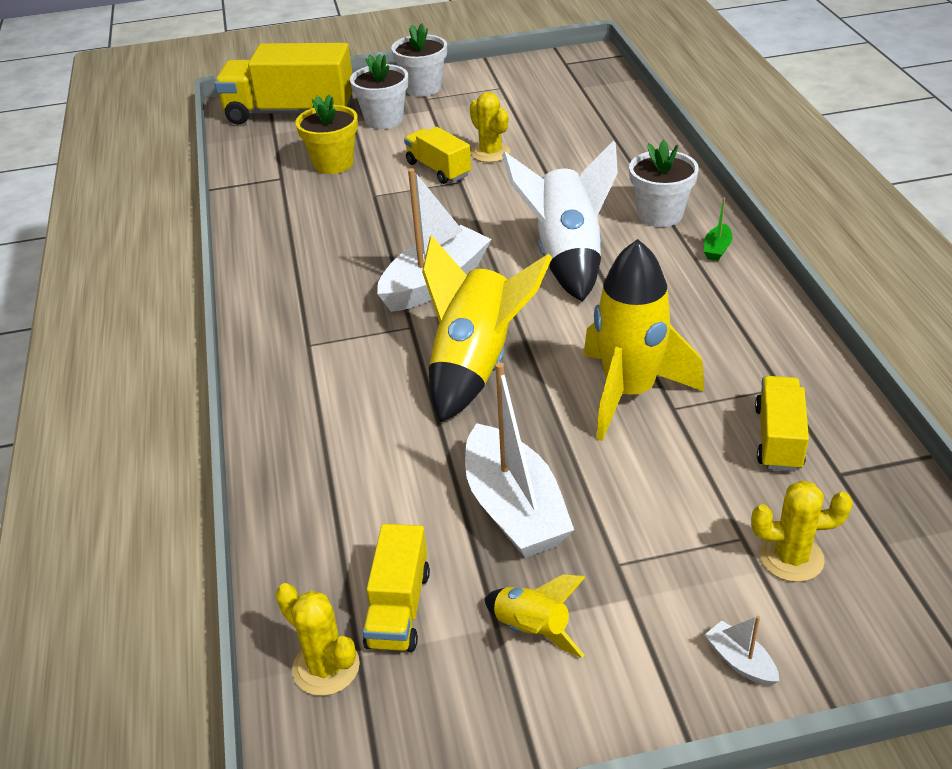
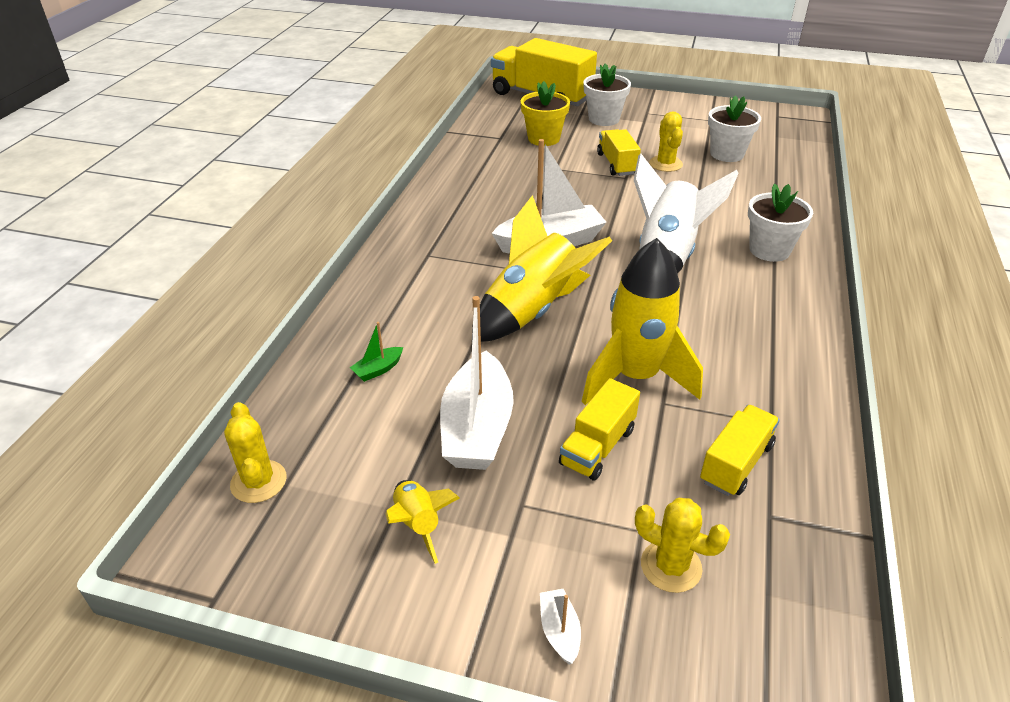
camera: 25 degrees right, 0 degrees up
yellow truck [363,524,430,652] -> yellow truck moved to [559,378,640,481]
white flower pot [391,23,447,97] -> white flower pot moved to [708,95,761,162]
green boat [704,198,733,261] -> green boat moved to [350,322,403,382]

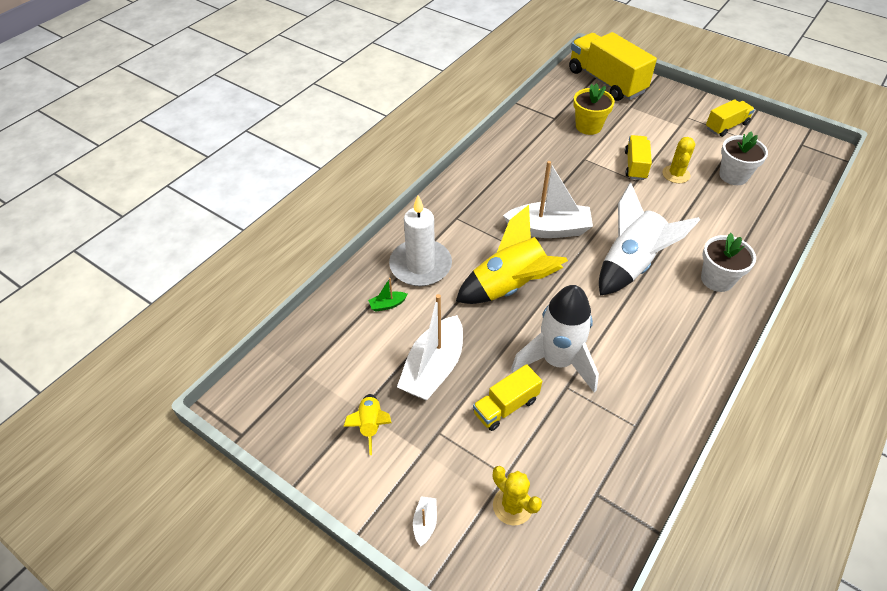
camera: 20 degrees right, 10 degrees up
yellow cactus [224,402,286,503] -> none
yellow rocket [582,238,703,405] -> white rocket [511,285,599,392]
white flower pot [584,63,631,126] -> none
yellow truck [700,405,780,496] -> yellow truck moved to [706,99,755,137]
none -> white candle [389,195,452,286]

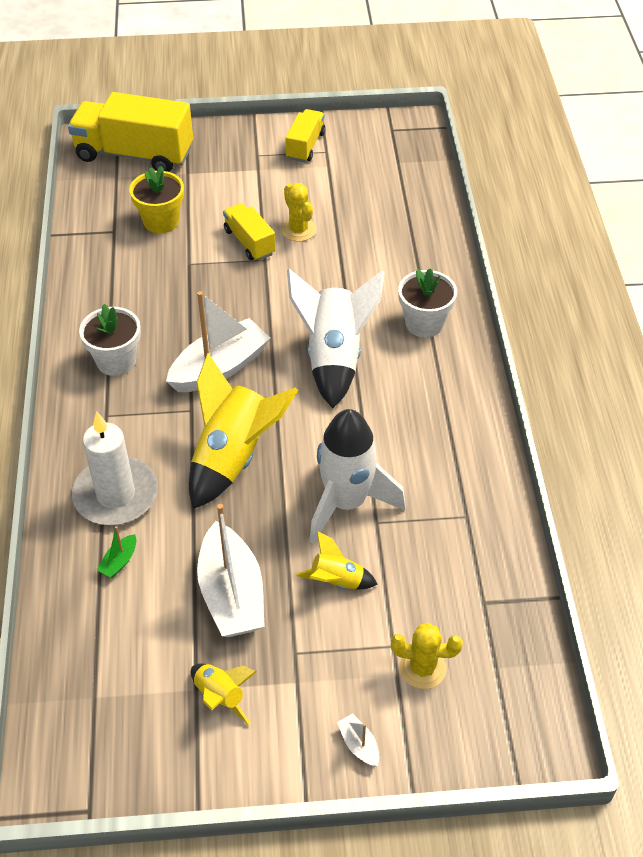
camera: 40 degrees left, 0 degrees up
yellow truck [473,364,542,431] -> yellow rocket [296,531,378,590]
white flower pot [719,131,768,185] -> white flower pot moved to [79,304,141,376]

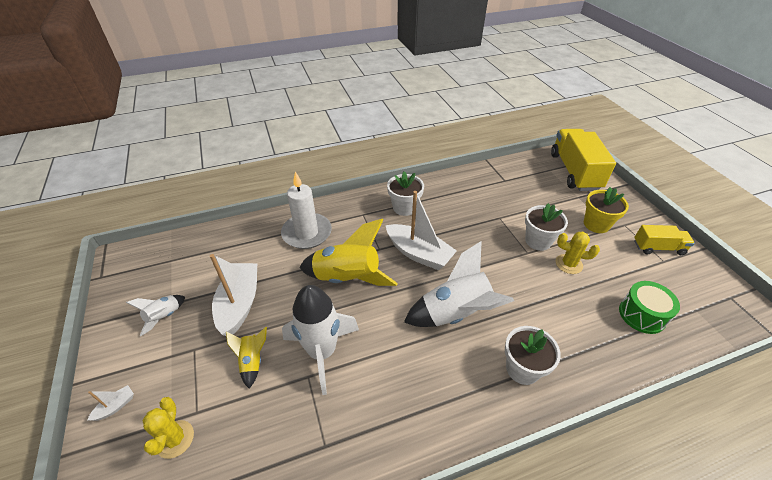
camera: 75 degrees right, 5 degrees down
green boat [97,526,136,578] -> none
yellow flower pot [129,166,184,234] -> yellow flower pot moved to [584,187,629,233]
yellow rocket [191,664,257,725] -> white rocket [126,295,185,336]
white boat [197,504,265,637] -> white boat turned 120 degrees clockwise [210,254,257,336]
yellow truck [223,203,276,261] -> white flower pot [525,203,568,251]
yellow cactus [281,183,316,242] -> yellow cactus turned 60 degrees clockwise [556,232,600,274]
none -> green drum [619,281,680,334]

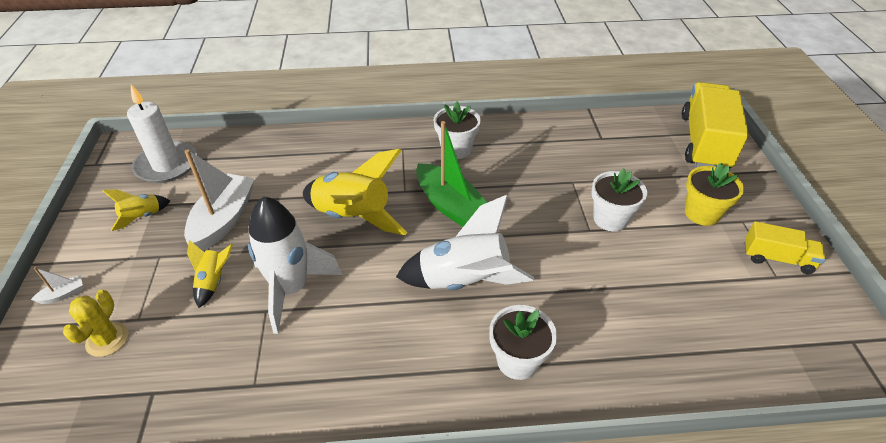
camera: 15 degrees right, 0 degrees up
white rocket [126,295,185,336] -> yellow rocket [102,189,170,231]
white candle [281,172,332,249] -> white candle moved to [127,85,197,183]
white boat [386,191,457,270] -> green boat [416,121,487,227]
yellow cactus [556,232,600,274] -> none
green drum [619,281,680,334] -> none

